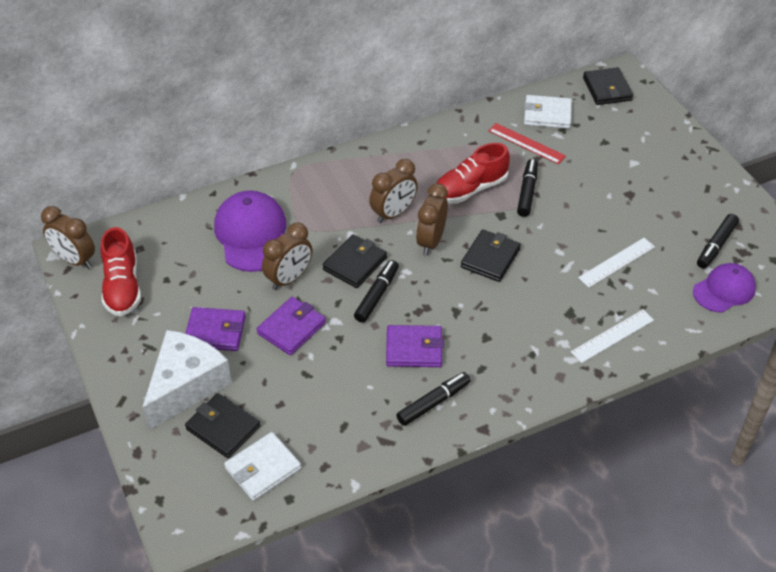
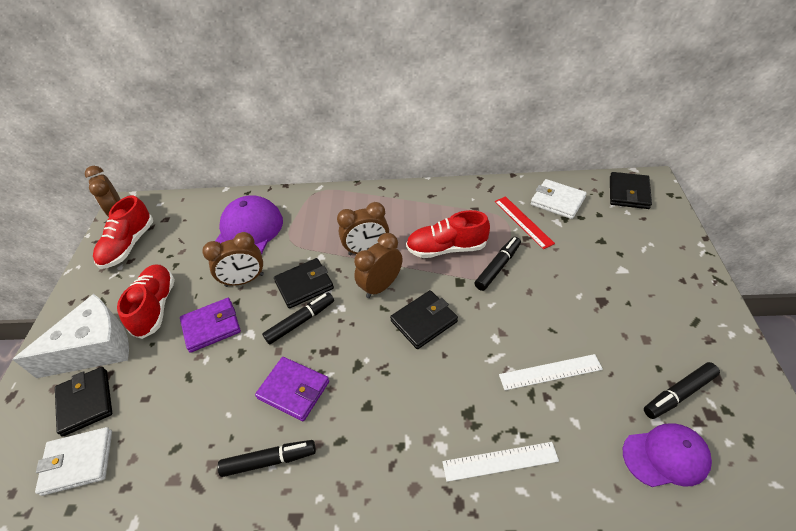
camera: 30 degrees right, 0 degrees up
purple wallet [185,307,246,351] -> red shoe [117,265,175,339]

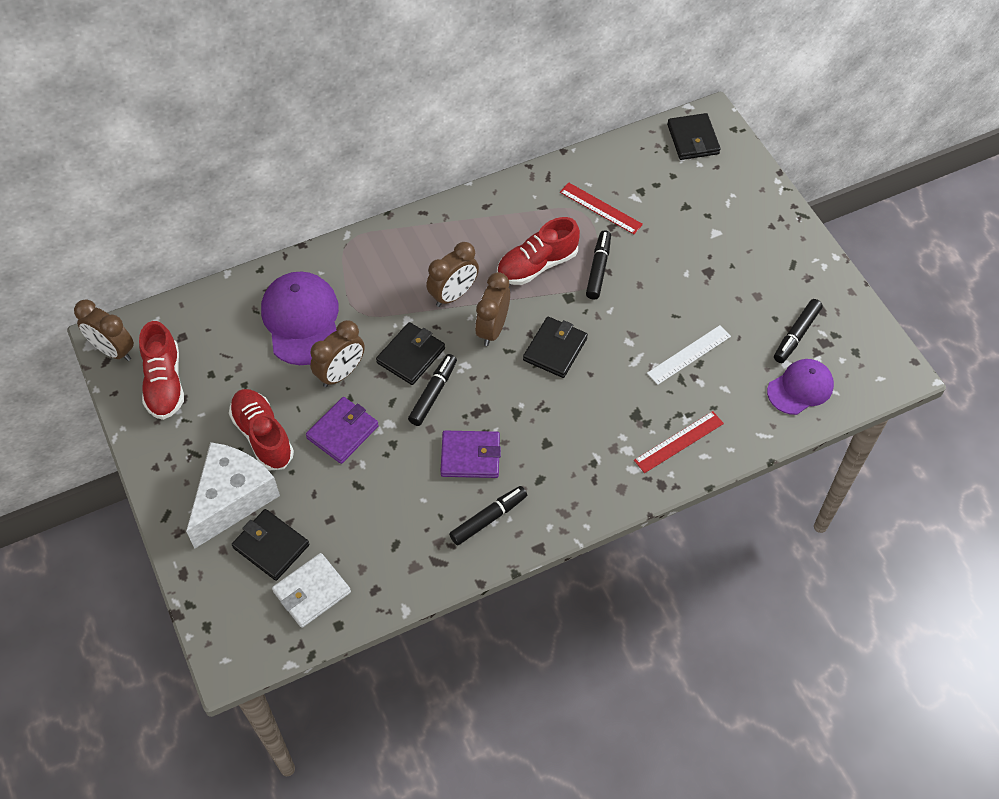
camera: 30 degrees left, 10 degrees up
white ruler [442,442,559,482] -> red ruler [634,411,724,473]
white wallet [531,179,587,219] -> none

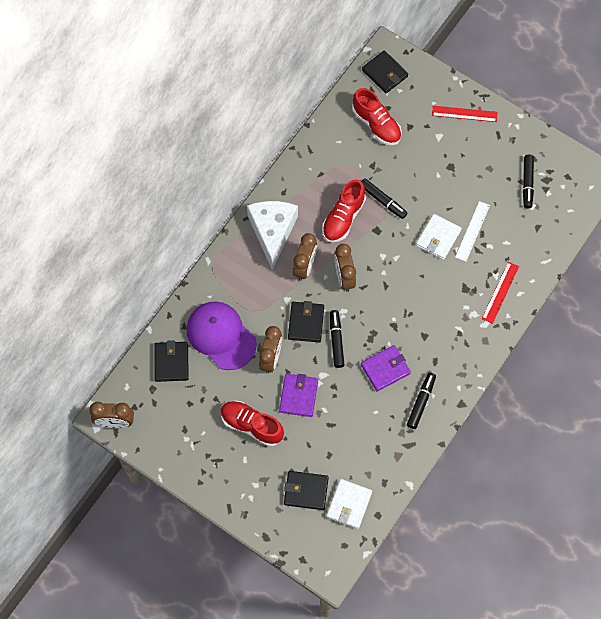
camera: 30 degrees left, 10 degrees up
red shoe [139,321,184,420] -> red shoe moved to [352,88,402,145]
white cheese [186,442,280,549] -> white cheese moved to [247,201,298,270]
black wallet [523,317,588,378] -> black wallet moved to [154,340,189,382]
red ruler [560,182,643,234] -> red ruler moved to [432,106,497,122]
black marker [586,230,611,300] -> black marker turned 150 degrees clockwise [361,178,407,219]
purple cap [767,359,834,415] -> none
none -> white wallet [416,214,462,260]

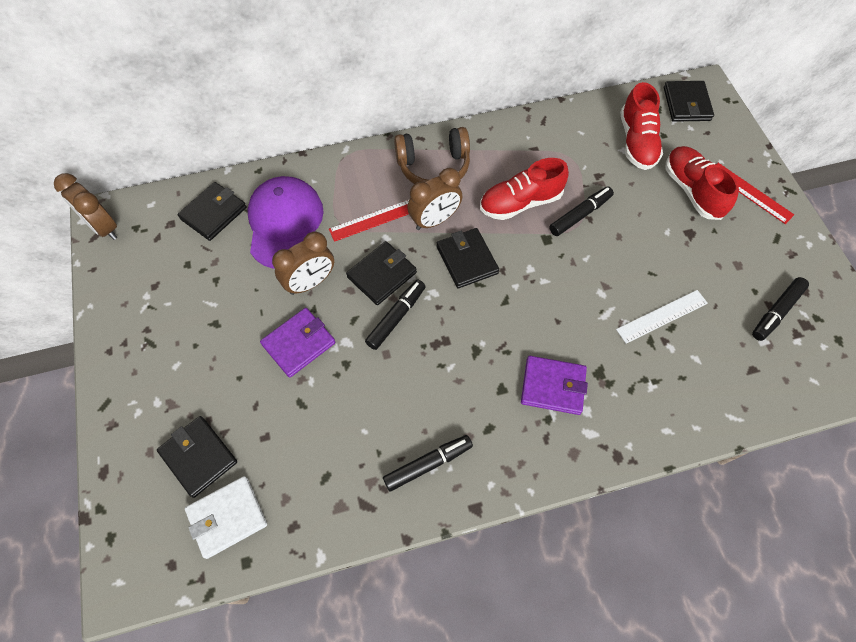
camera: 40 degrees right, 5 degrees down
red shoe [220,401,284,447] -> red shoe moved to [665,146,739,220]
white cheese [247,201,298,270] -> brown headphones [394,127,470,184]
brown clock [334,244,356,292] -> black wallet [437,228,499,288]
black marker [361,178,407,219] -> black marker turned 120 degrees counterclockwise [549,186,614,236]
purple wallet [361,345,411,391] -> purple wallet moved to [521,356,588,415]
white wallet [416,214,462,260] -> none
red ruler [482,262,519,324] -> red ruler moved to [329,199,410,242]

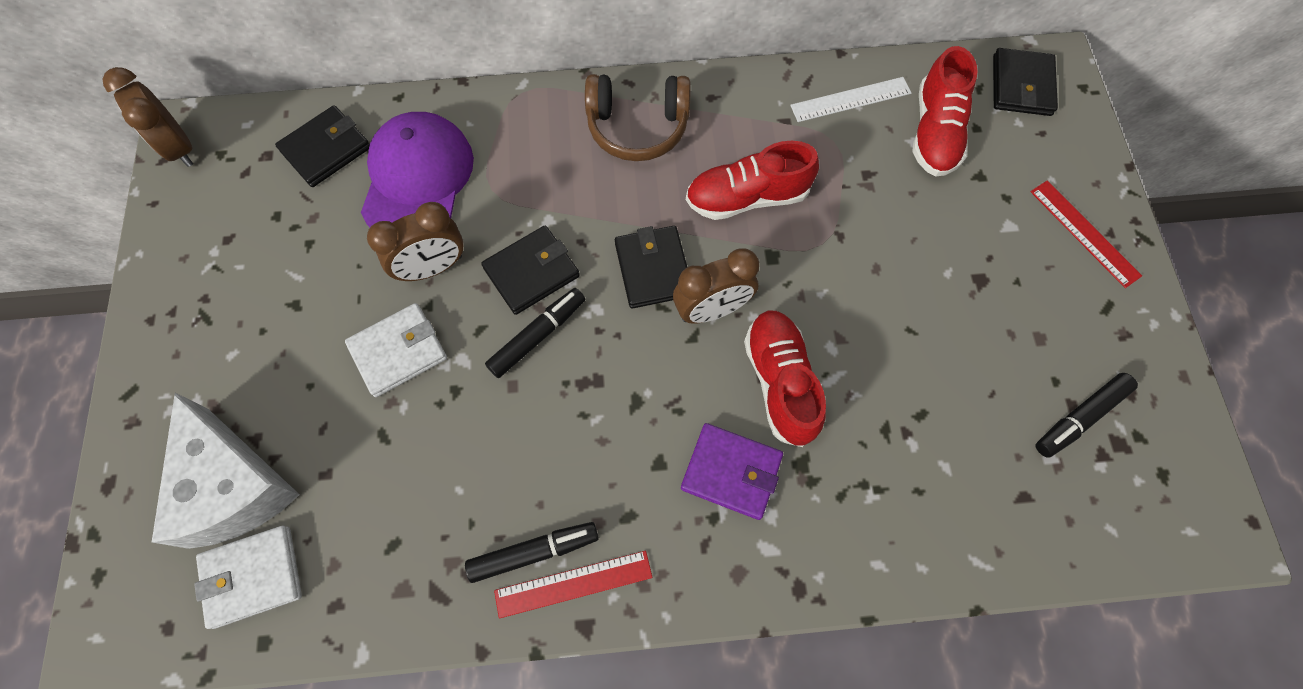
camera: 10 degrees right, 5 degrees up
black wallet [157,416,237,498] -> white cheese [152,393,300,549]
purple wallet [260,308,335,378] -> white wallet [345,303,447,397]
red ruler [329,199,410,242] -> red ruler moved to [494,551,652,619]
brown clock [407,168,462,230] -> brown clock moved to [673,248,759,324]
black marker [549,186,614,236] -> none
white ruler [616,290,708,344] -> white ruler moved to [790,77,912,122]
red shoe [665,146,739,220] -> red shoe moved to [744,310,826,447]

